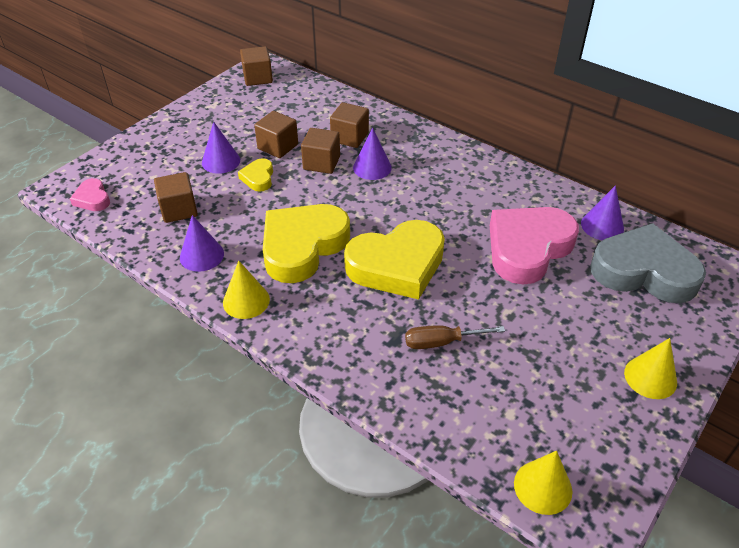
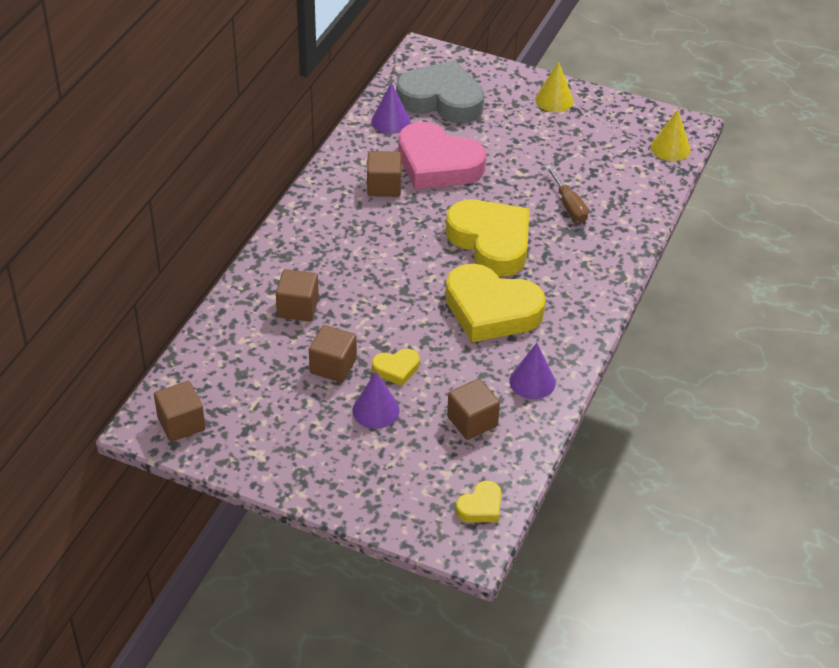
camera: 105 degrees left, 0 degrees up
pink heart [70,178,110,211] -> yellow heart [456,481,501,523]
yellow cone [223,261,270,319] -> none
brown cube [301,128,340,174] -> brown cube moved to [367,151,401,197]
purple cone [353,128,392,180] -> none
grey heart [590,223,706,303] -> grey heart turned 105 degrees clockwise [396,60,484,123]

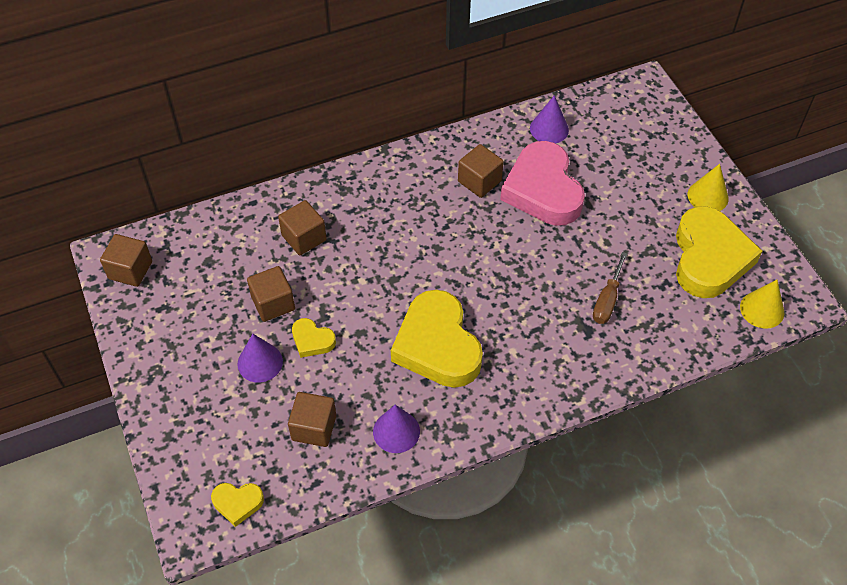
camera: 45 degrees right, 10 degrees up
grey heart [396,60,484,123] -> none
yellow heart [446,200,529,276] -> yellow heart moved to [676,206,762,298]

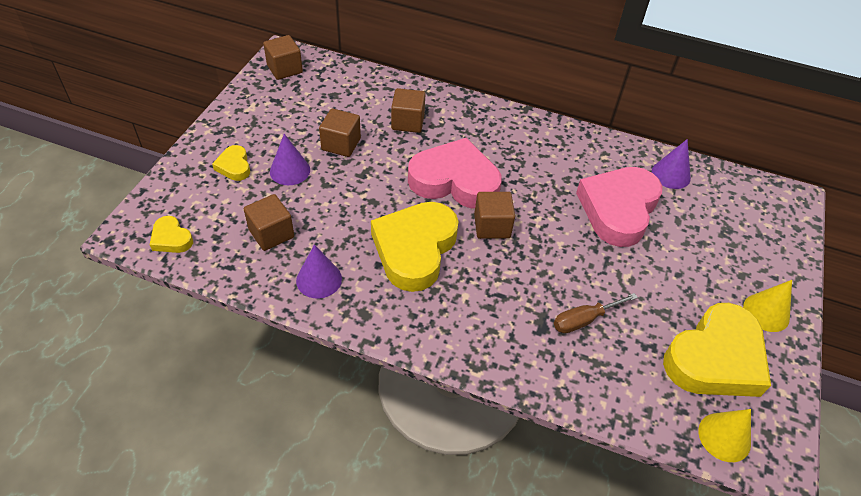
camera: 40 degrees right, 5 degrees down
yellow heart [292,318,336,358] -> yellow heart moved to [212,145,250,181]
brown cube [458,144,504,198] -> brown cube moved to [474,192,515,239]
none -> pink heart [408,137,502,209]

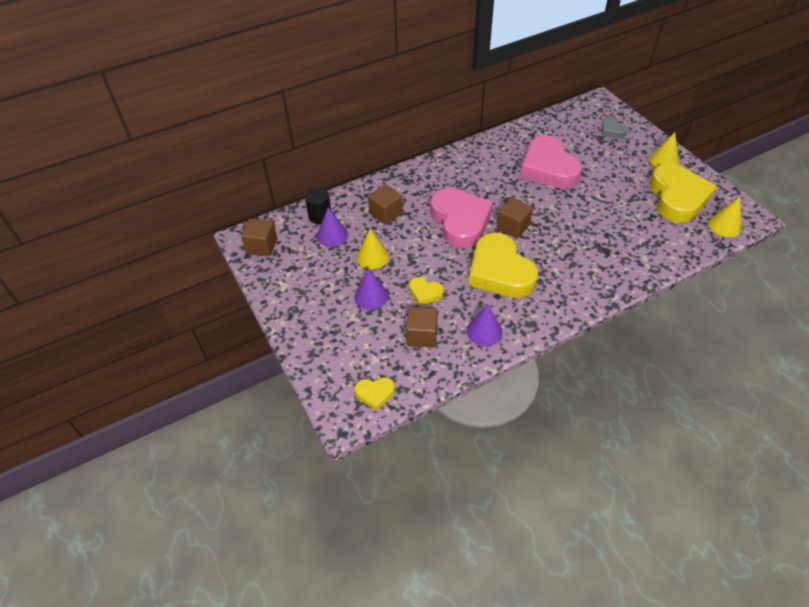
camera: 45 degrees left, 0 degrees up
yellow heart [212,145,250,181] -> yellow heart moved to [409,277,444,306]
brown cube [319,108,361,157] -> yellow cone [357,229,389,269]
pink heart [408,137,502,209] -> pink heart turned 105 degrees clockwise [430,188,493,249]
brown screwdriver [554,293,638,333] -> none
purple cone [652,139,691,189] -> purple cone moved to [317,207,348,247]
none -> black cylinder [305,188,331,224]
none -> grey heart [602,116,628,138]

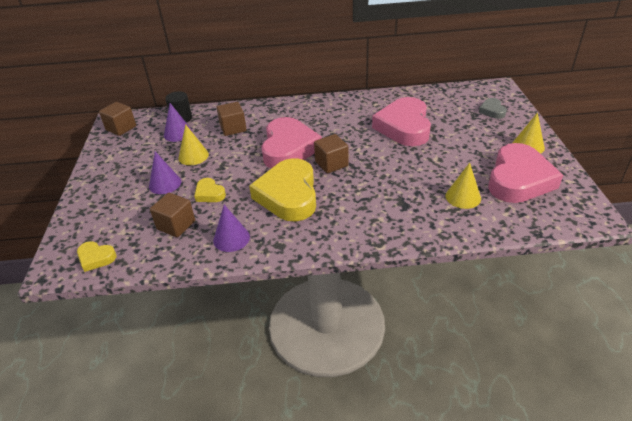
camera: 25 degrees right, 10 degrees down
yellow heart [650,163,717,223] -> pink heart [488,143,563,203]
yellow cone [708,197,742,237] -> yellow cone moved to [446,163,481,209]

